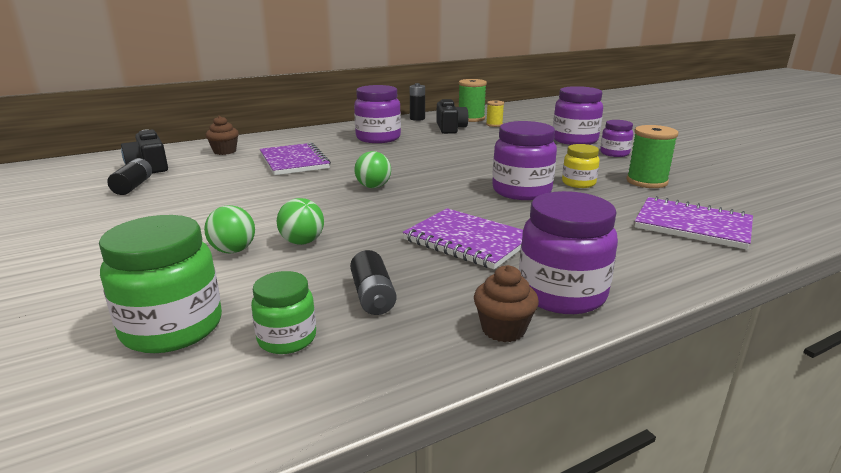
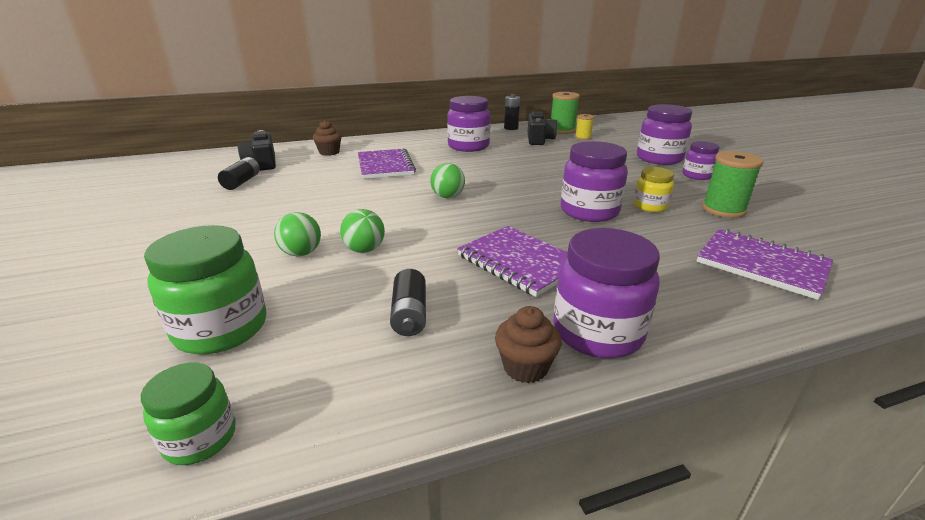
camera: 10 degrees right, 5 degrees up
green jar [251,271,316,354] -> green jar moved to [141,362,236,465]

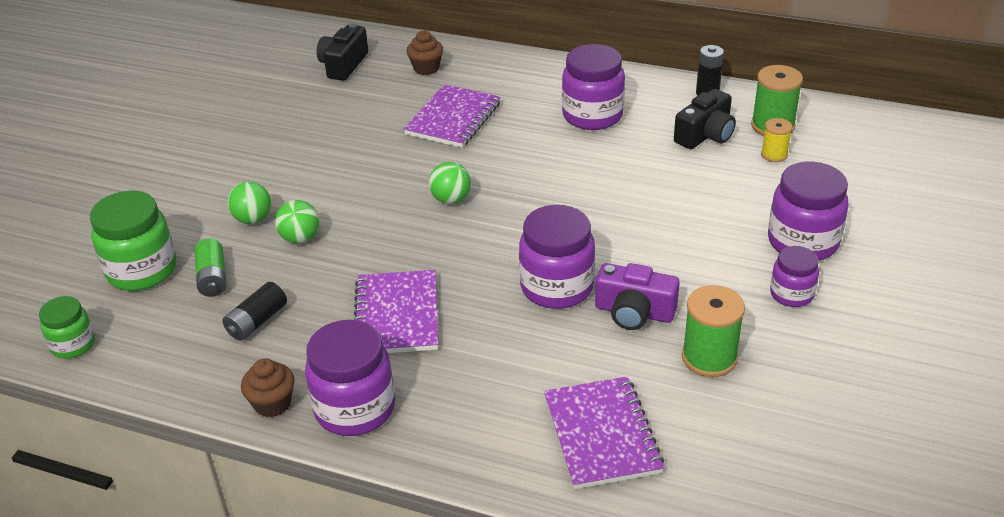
camera: 40 degrees right, 10 degrees up
black battery [218,157,260,190] -> none
yellow jar [634,167,674,212] -> purple camera [595,263,680,330]
none -> green battery [194,239,226,297]

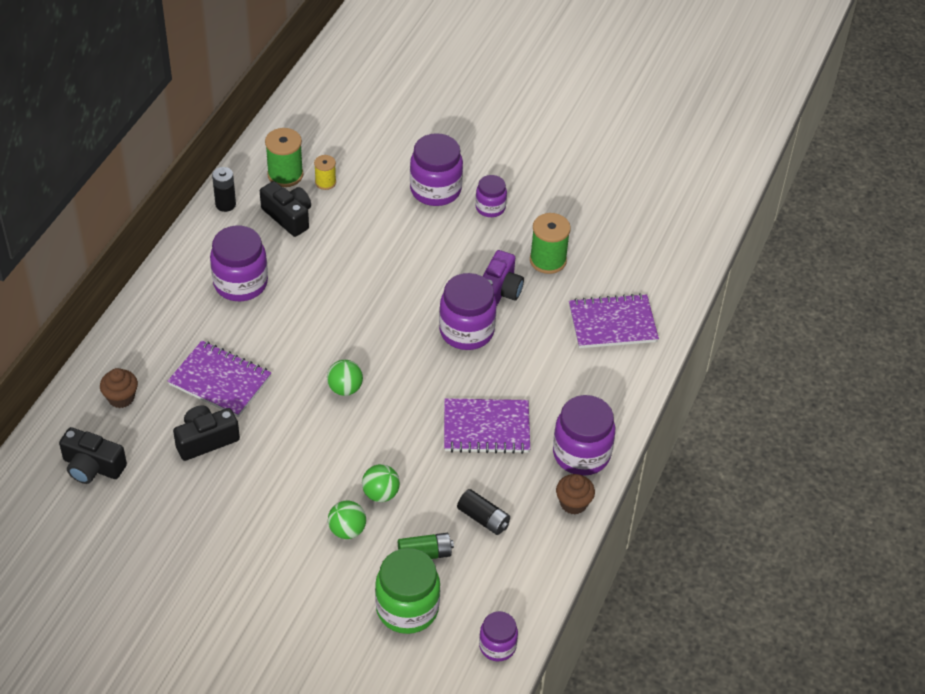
camera: 90 degrees left, 10 degrees up
green jar [39,296,95,359] -> purple jar [479,611,518,661]
none -> black camera [173,405,240,461]

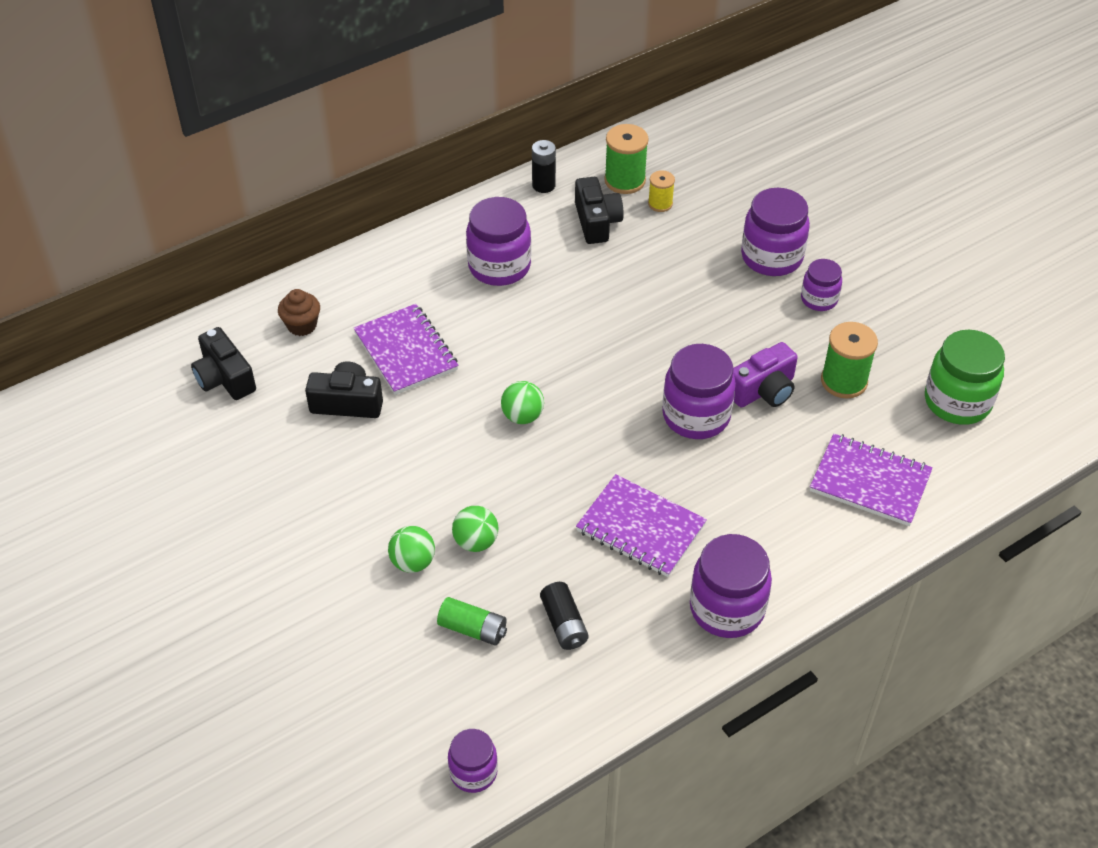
camera: 35 degrees right, 0 degrees up
green jar [375,548,440,634] -> green jar moved to [925,330,1005,425]
brown cupcake [556,474,595,515] -> none

